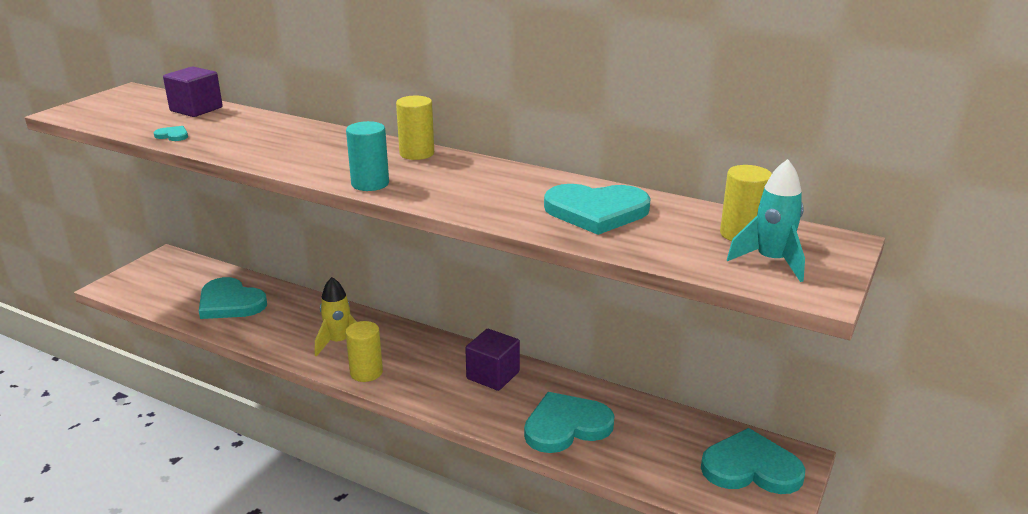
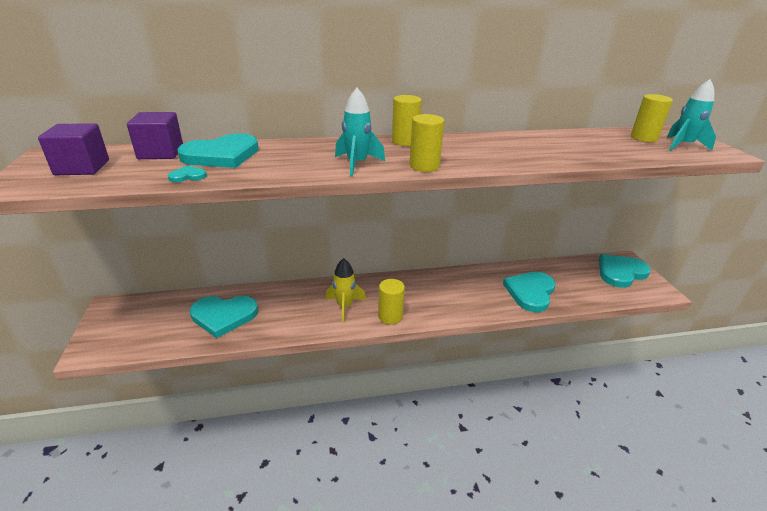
camera: 40 degrees left, 5 degrees up
turquoise cylinder [346,121,389,191] -> yellow cylinder [409,114,444,172]
purple cube [465,329,520,391] -> purple cube moved to [38,123,109,175]
turquoise heart [544,184,651,235] -> turquoise heart moved to [177,133,259,168]
none -> turquoise rocket [335,88,385,176]

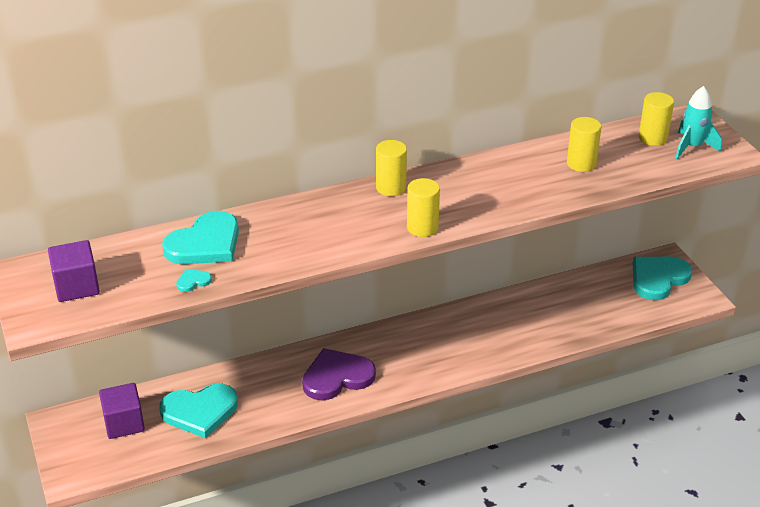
camera: 10 degrees left, 5 degrees up
purple cube [127,112,183,159] -> purple cube moved to [99,383,145,439]
yellow rocket [326,258,366,323] -> purple heart [302,348,376,400]
turquoise rocket [335,88,385,176] -> none
yellow cylinder [378,279,405,325] -> yellow cylinder moved to [567,117,601,172]
turquoise heart [503,272,556,312] -> none

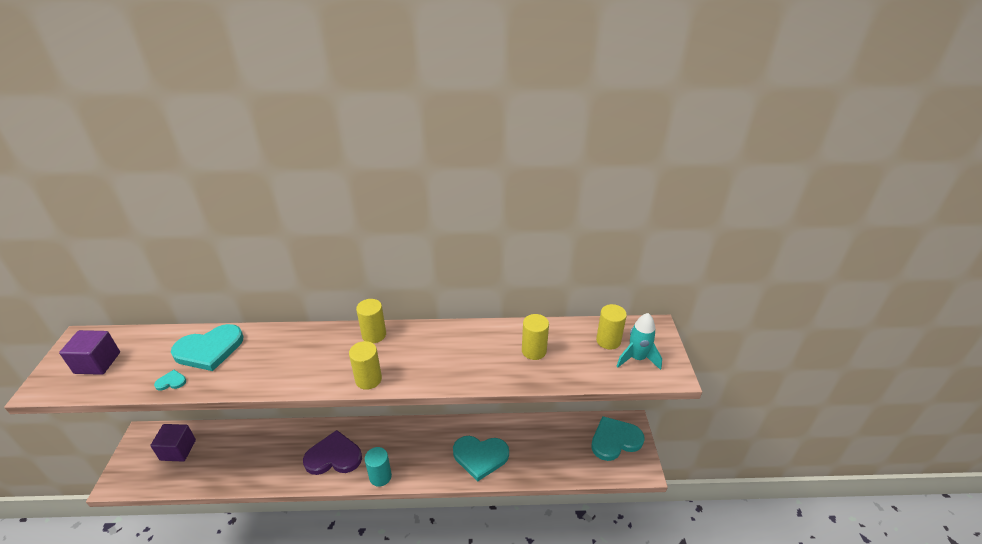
camera: 20 degrees right, 0 degrees up
turquoise heart [159,384,238,438] -> turquoise heart moved to [453,436,509,482]
none -> turquoise cylinder [365,447,392,487]

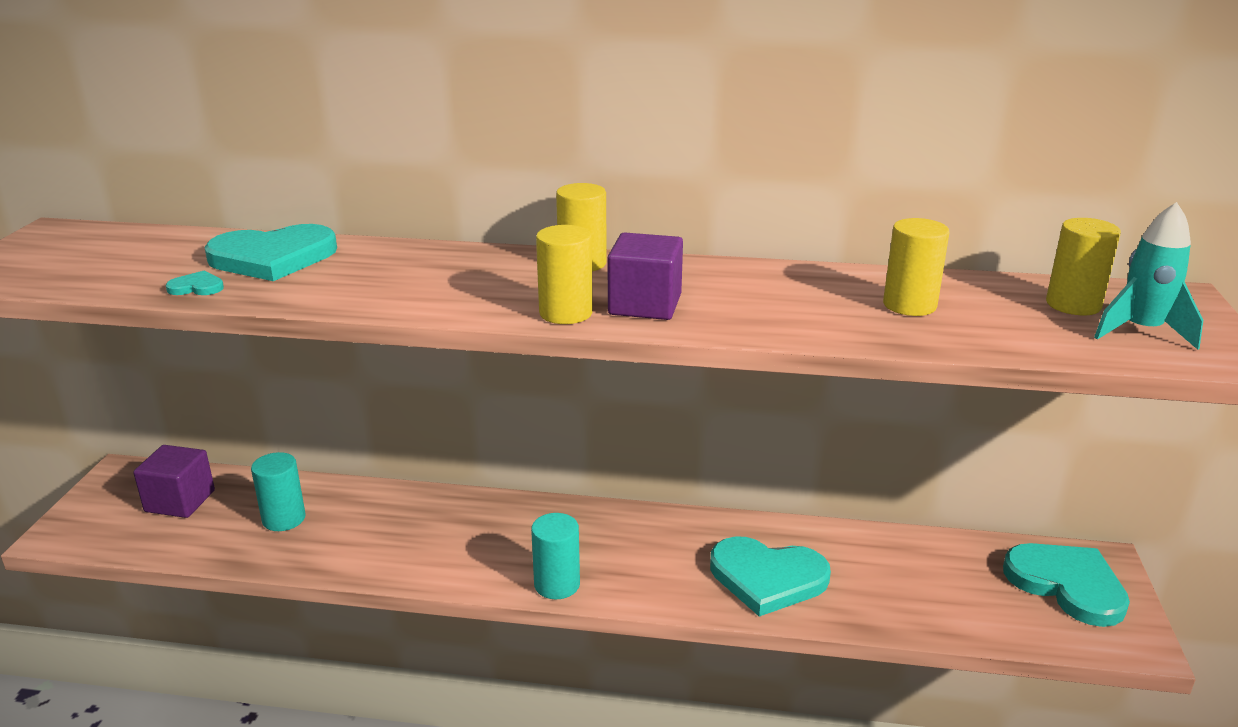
camera: 10 degrees right, 10 degrees down
purple cube [59,330,120,375] -> purple cube moved to [607,232,683,320]
purple heart [303,430,362,475] -> none
turquoise heart [591,416,644,461] -> turquoise heart turned 60 degrees clockwise [1003,543,1130,627]
none -> turquoise cylinder [251,452,306,531]

